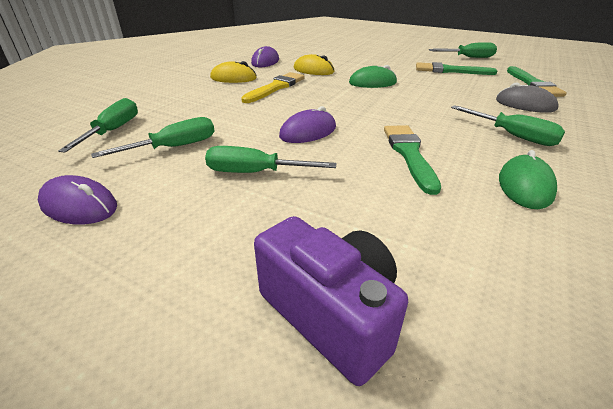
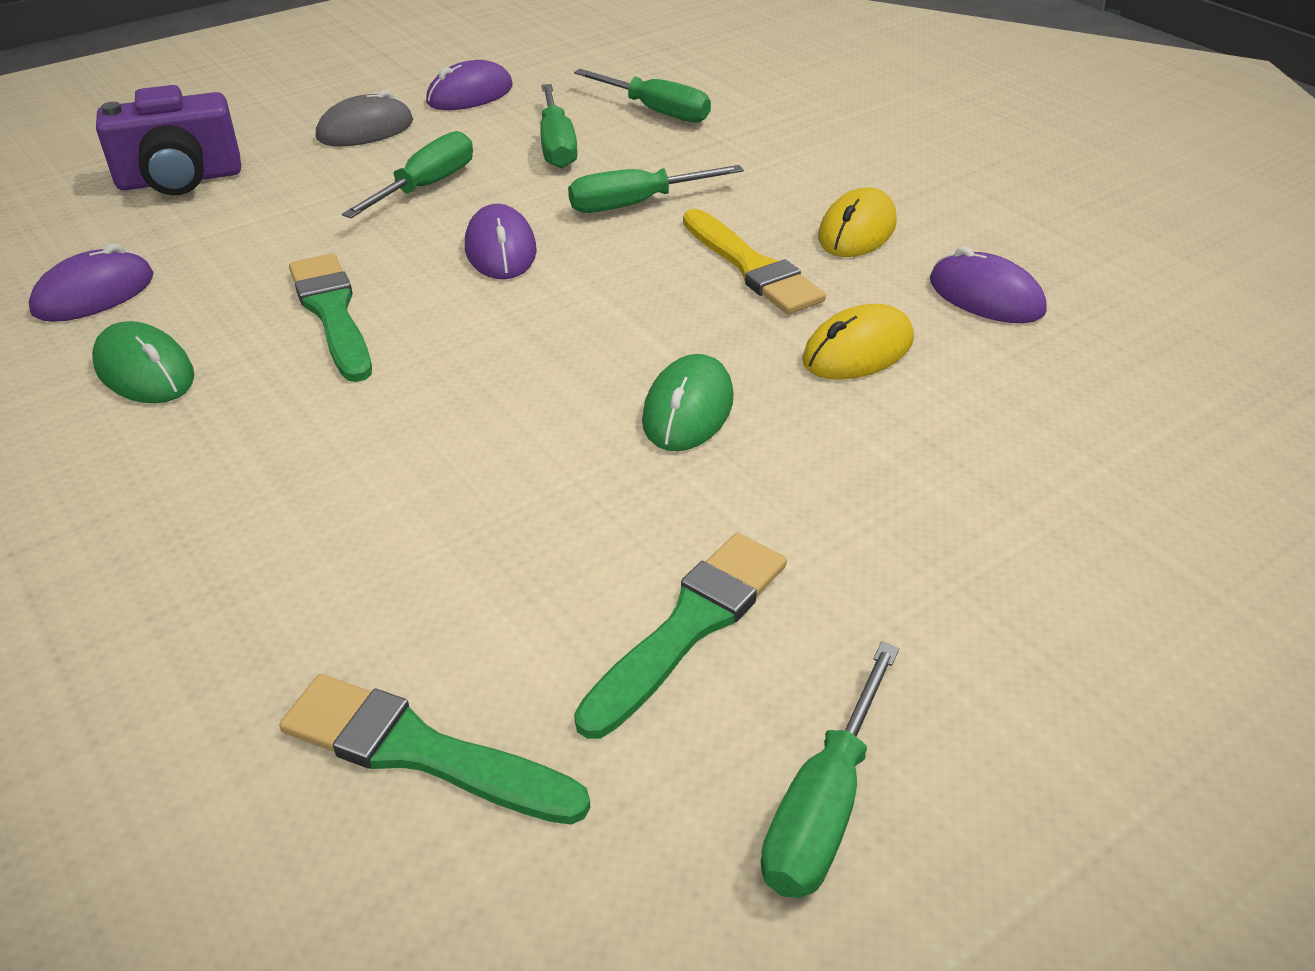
camera: 115 degrees right, 5 degrees up
green brush [384,125,441,195] -> green brush turned 135 degrees counterclockwise [289,254,372,382]
green screwdriver [451,105,565,146] -> green screwdriver moved to [568,165,744,213]
grey mouse [496,83,559,113] -> grey mouse moved to [316,90,413,146]
none -> purple mouse [29,243,154,322]

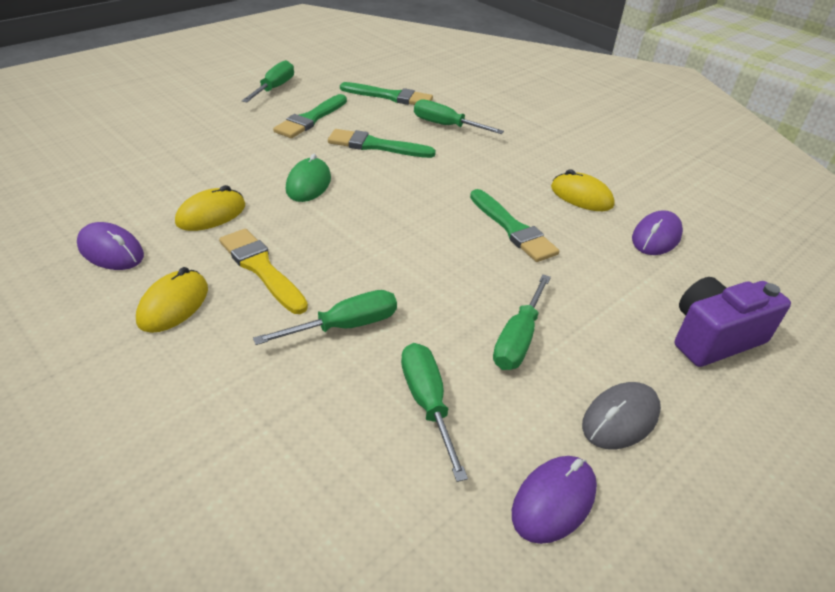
camera: 170 degrees right, 0 degrees up
green mouse [92,321,194,403] -> yellow mouse [551,169,615,211]
purple mouse [465,204,537,279] -> none
green screwdriver [574,69,711,123] -> green screwdriver moved to [414,100,504,134]
none -> green brush [328,129,436,158]

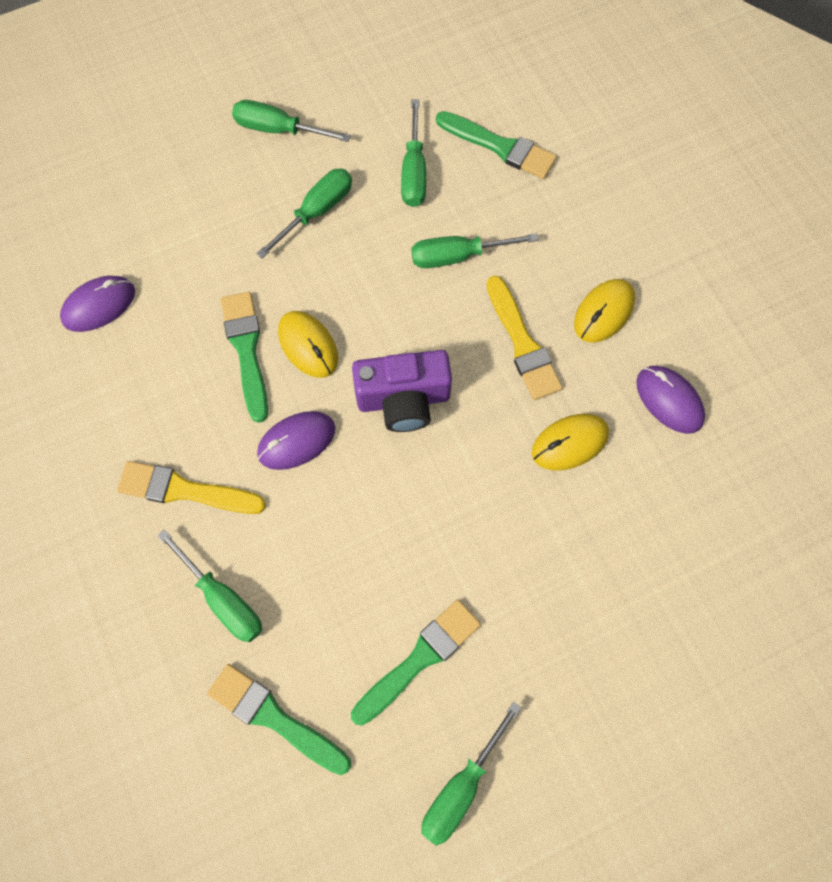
camera: 160 degrees left, 30 degrees up
green mouse [286,154,331,202] -> none
green brush [328,129,436,158] -> green brush moved to [436,111,557,179]
purple mouse [512,456,597,544] -> purple mouse moved to [257,411,336,470]
yellow mouse [551,169,615,211] -> yellow mouse moved to [278,311,338,378]
grey mouse [582,382,661,449] -> green screwdriver [232,100,351,142]
purple camera [674,277,791,367] -> purple camera moved to [352,350,452,432]
none -> yellow brush [117,461,266,514]

